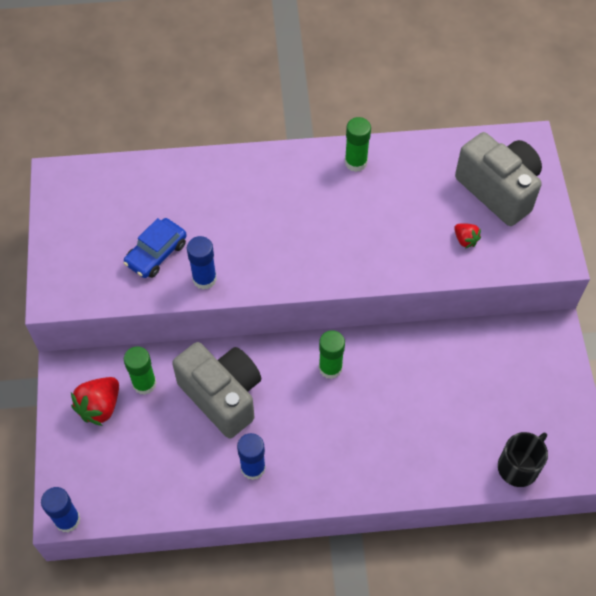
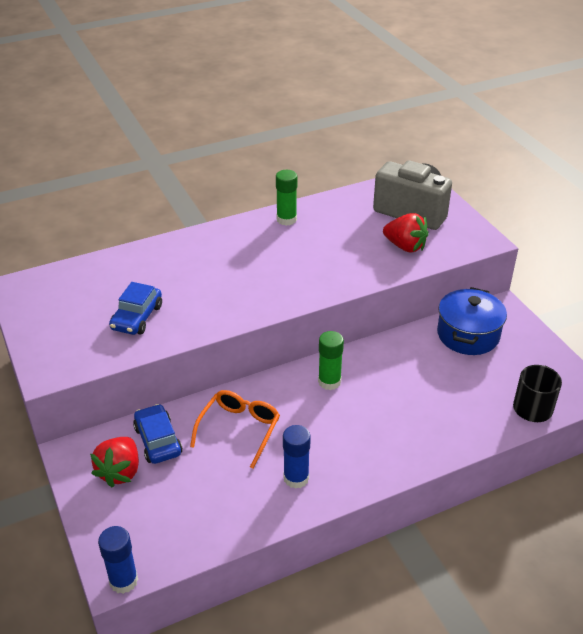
camera: 20 degrees left, 20 degrees down
green glue stick [124,346,157,395] -> blue car [133,404,182,464]
grey camera [172,342,261,438] -> orange glasses [190,390,280,468]
blue glue stick [187,236,217,289] -> none
red strawberry [454,223,481,248] -> red strawberry [383,213,429,253], size x1.79
none -> blue pot [437,287,507,355]

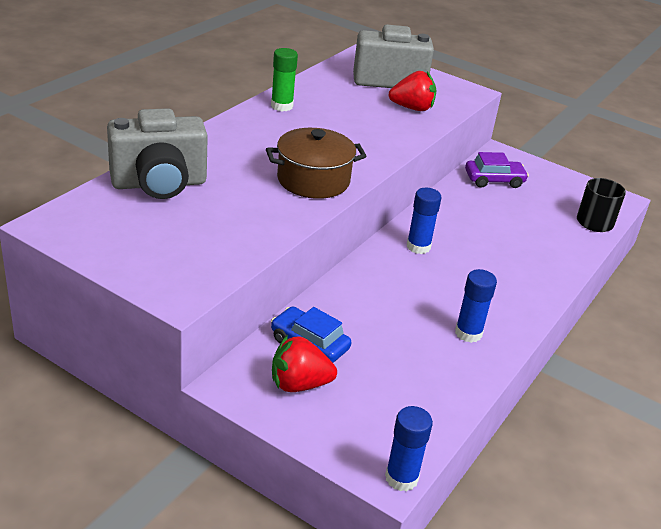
camera: 35 degrees left, 5 degrees down
red strawberry [90,437,139,487] -> red strawberry turned 105 degrees clockwise [272,335,337,392]
blue car [109,282,162,335] -> none
orange glasses [190,390,280,468] -> none
green glue stick [318,331,344,390] -> blue glue stick [407,188,442,254]
blue pot [437,287,507,355] -> purple car [465,152,529,188]
none -> grey camera [107,108,208,199]
none -> brown pot [266,128,367,199]

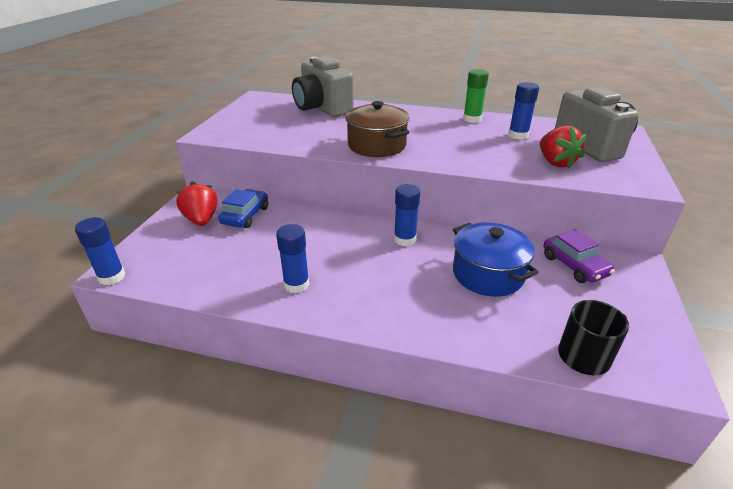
camera: 75 degrees right, 0 degrees up
none -> blue pot [453,222,539,297]
none -> blue glue stick [508,82,539,140]

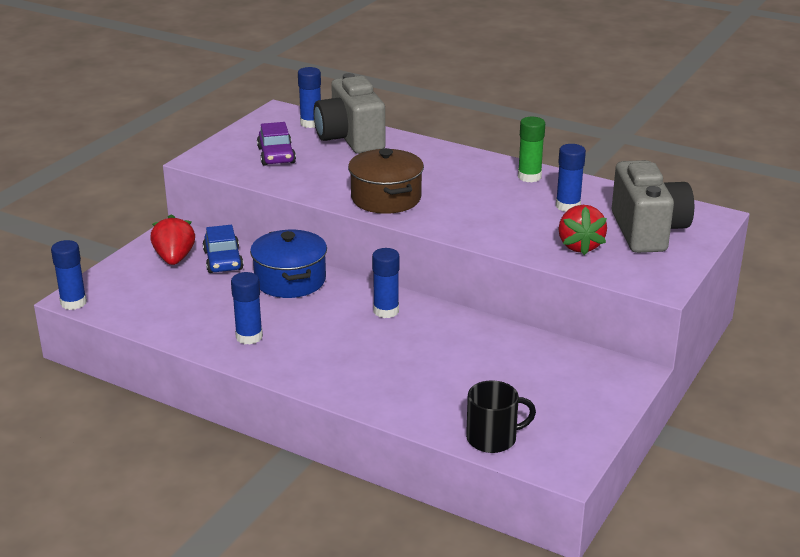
camera: 15 degrees right, 5 degrees down
blue car [218,189,268,228] -> blue car turned 135 degrees clockwise [203,225,244,273]
blue pot [453,222,539,297] -> blue pot moved to [250,229,327,298]
purple car [544,229,615,283] -> purple car moved to [257,122,296,166]
none -> blue glue stick [298,67,321,128]

